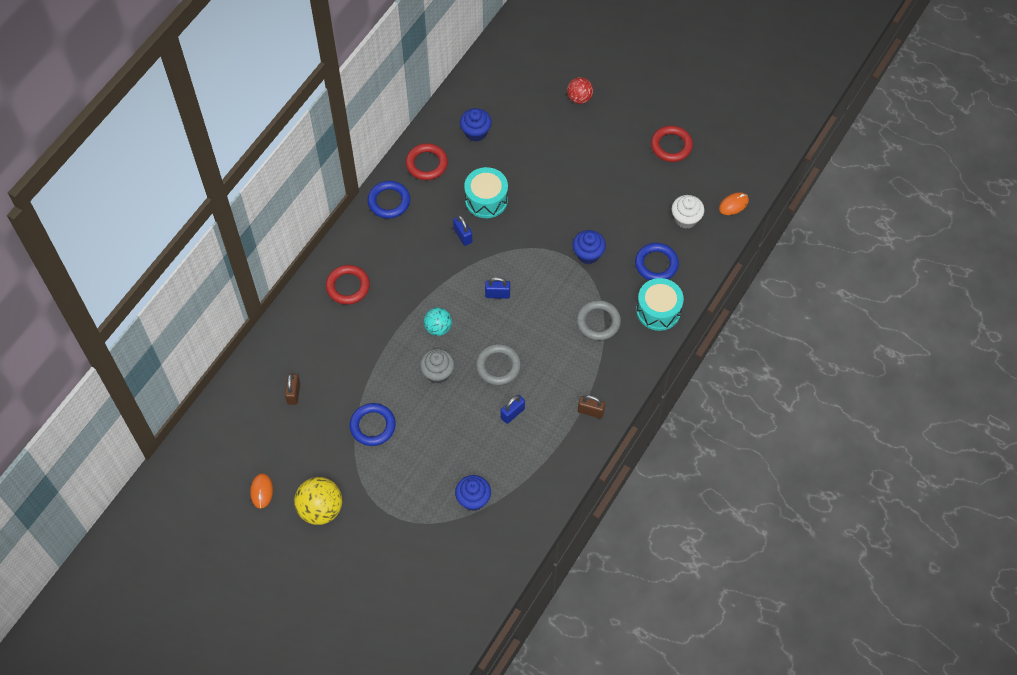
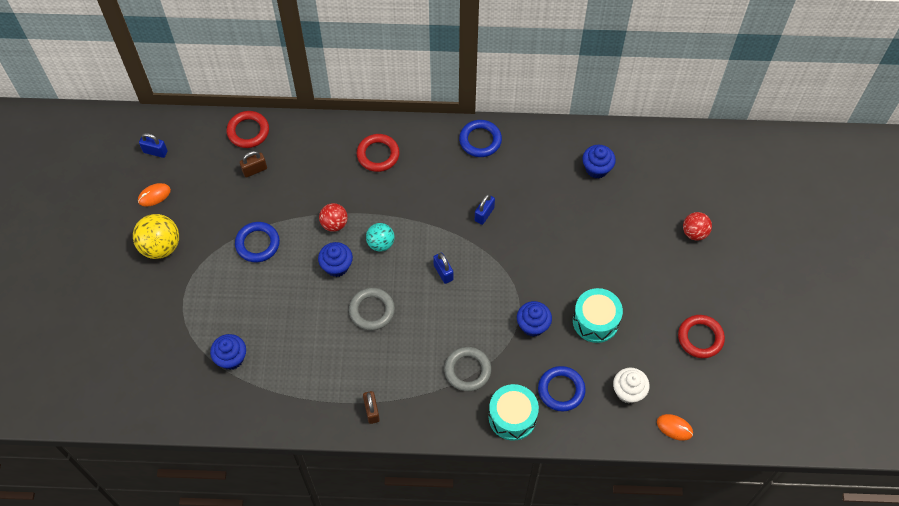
camera: 60 degrees right, 0 degrees up
red ring [406,143,448,180] -> red ring moved to [227,111,269,148]
grey cupcake [420,349,455,384] -> blue cupcake [318,242,353,277]
turquoise drum [464,167,508,218] -> turquoise drum moved to [573,288,623,343]
blue padlock [501,395,525,424] -> blue padlock moved to [139,133,168,158]
none -> red ball [319,203,348,232]

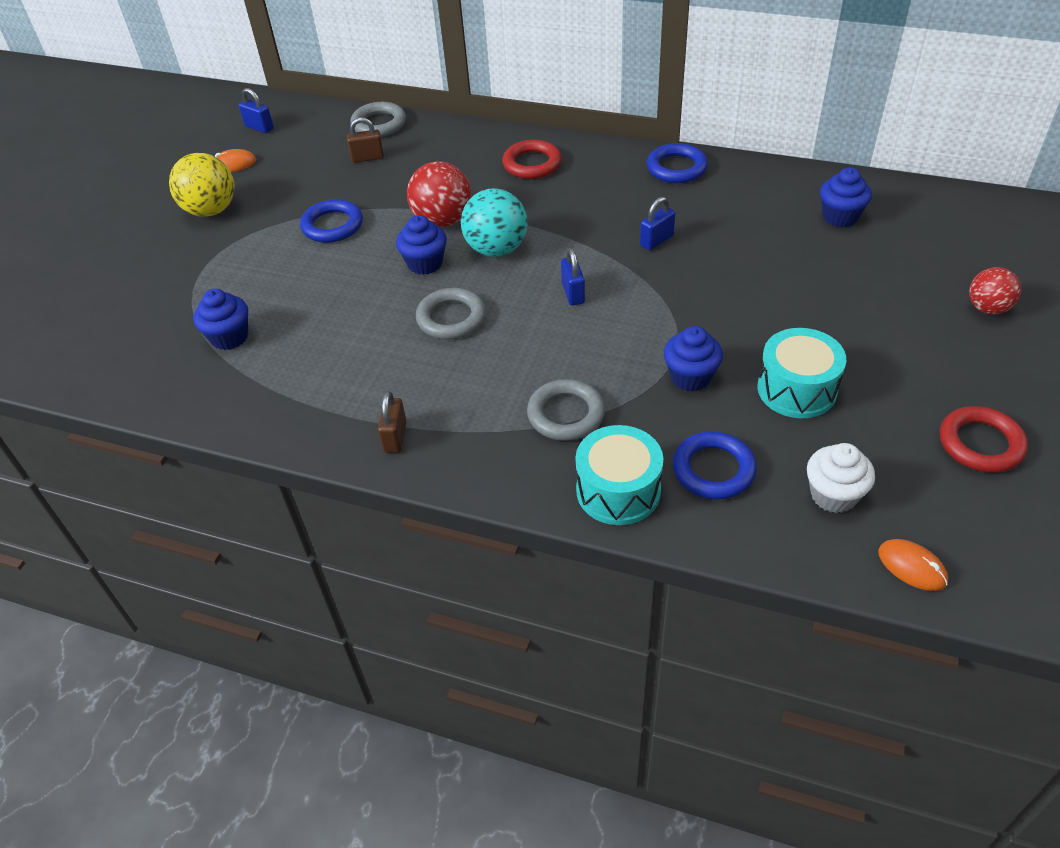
camera: 20 degrees right, 15 degrees down
red ring [227,111,269,148] -> grey ring [350,102,406,137]
red ball [319,203,348,232] -> red ball [407,161,471,228], size x1.57
turquoise ball [366,223,394,252] -> turquoise ball [461,188,528,257], size x1.57

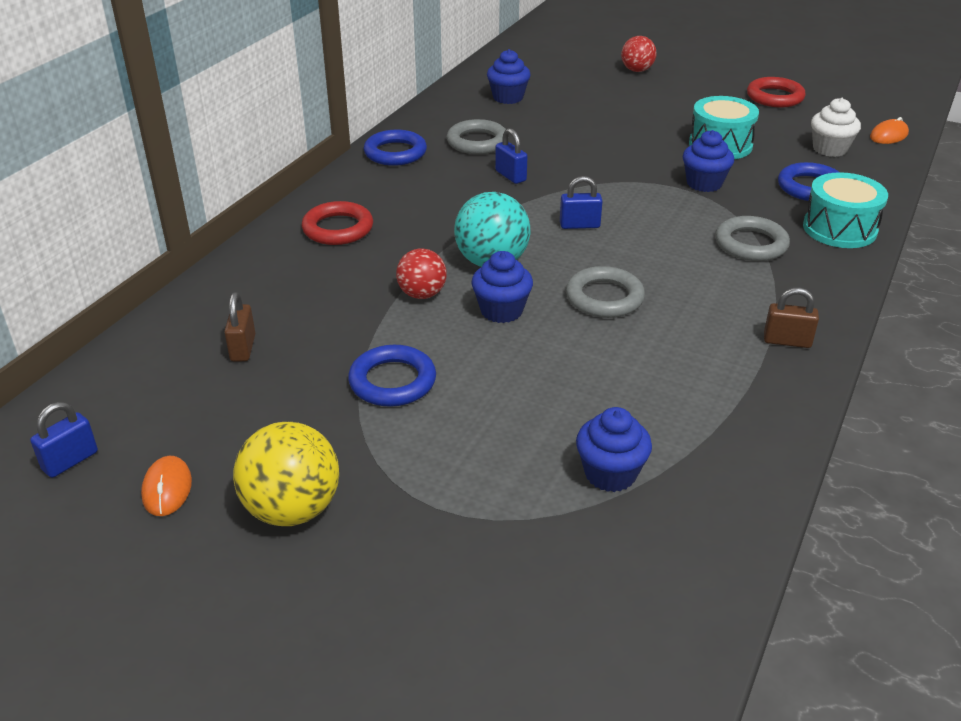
camera: 85 degrees left, 10 degrees down
grey ring [350,102,406,137] -> grey ring moved to [447,119,509,154]
red ball [407,161,471,228] -> red ball [396,248,447,299], size x0.64

